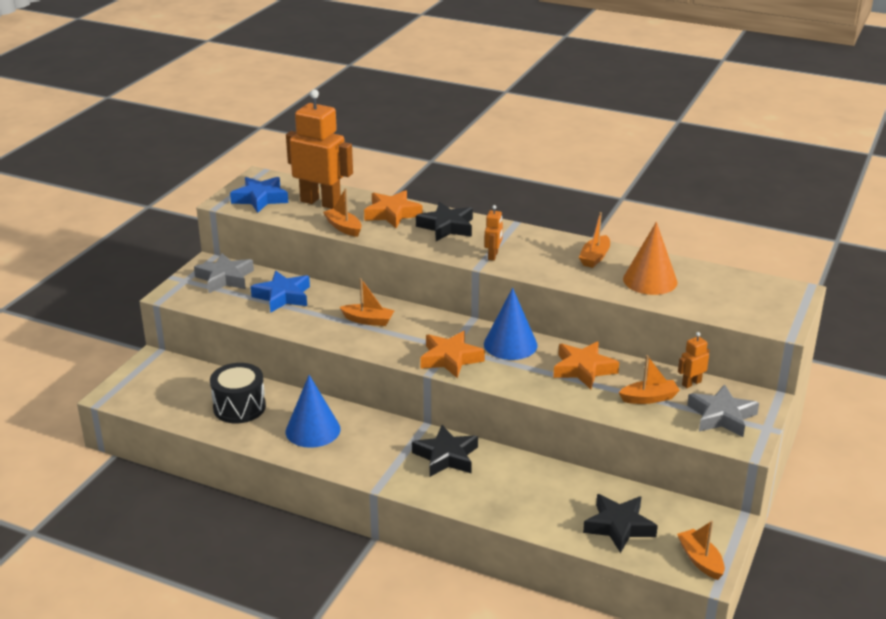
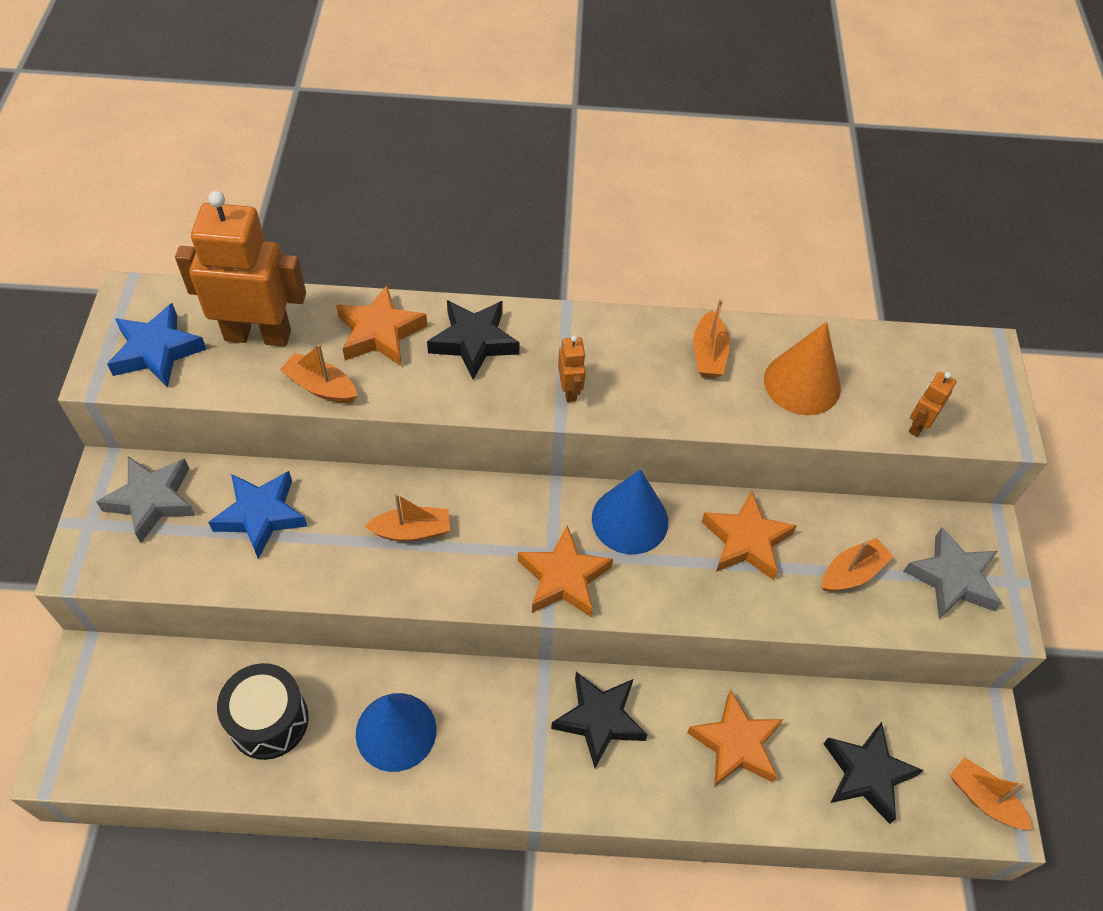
camera: 25 degrees left, 25 degrees up
orange robot [678,332,709,388] -> orange robot moved to [909,372,956,437]
none -> orange star [687,690,784,787]

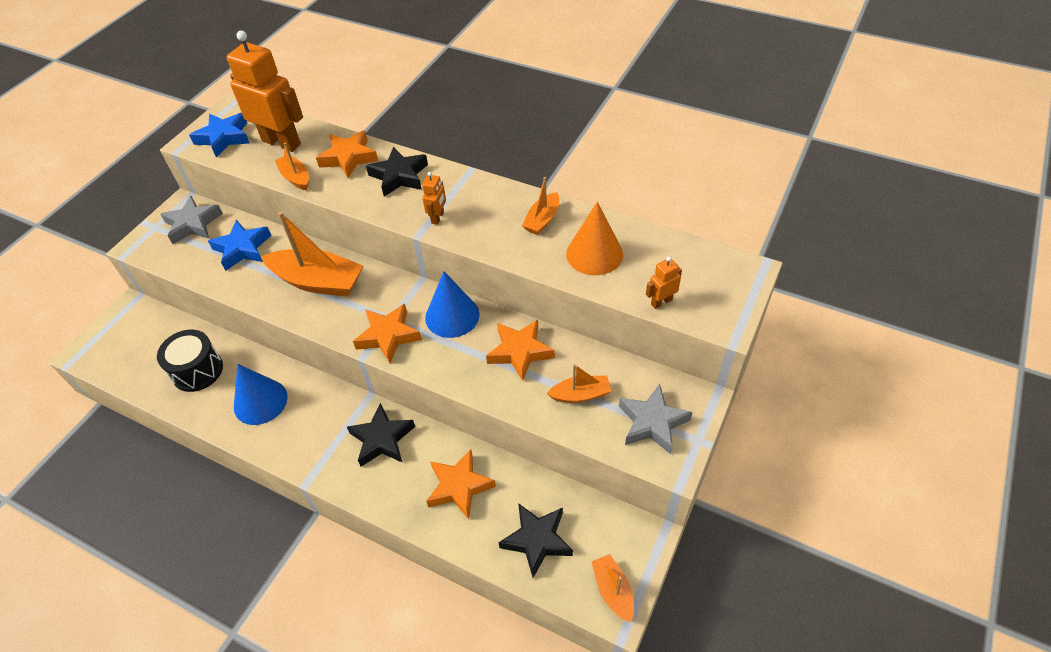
camera: 30 degrees right, 5 degrees down
orange boat [365,493,450,541] -> orange boat [261,212,363,297], size x1.91

